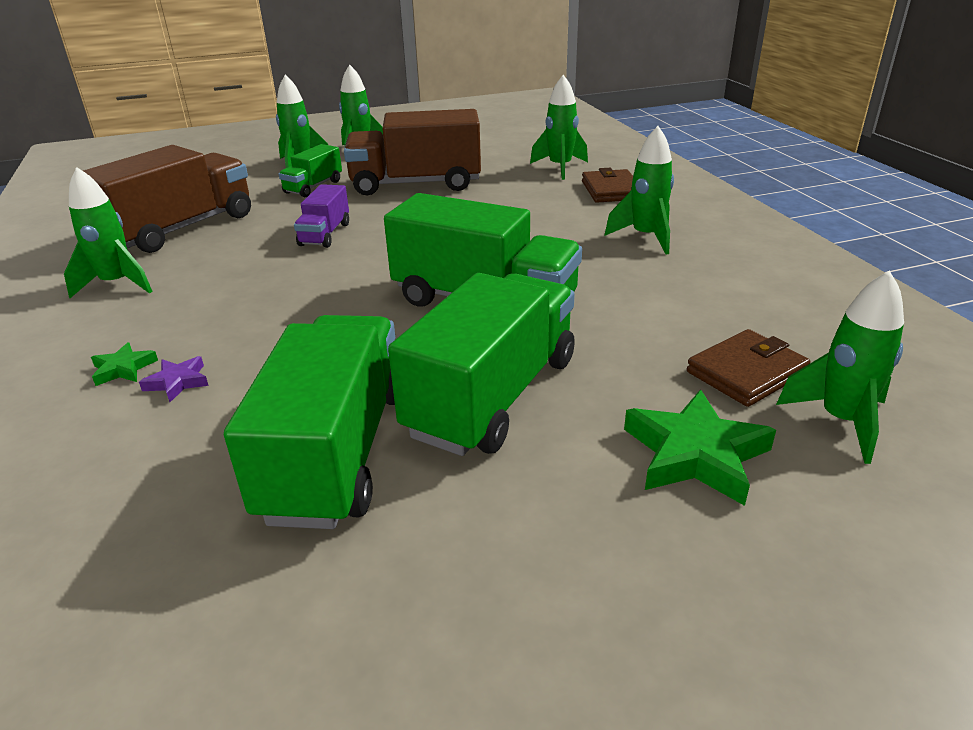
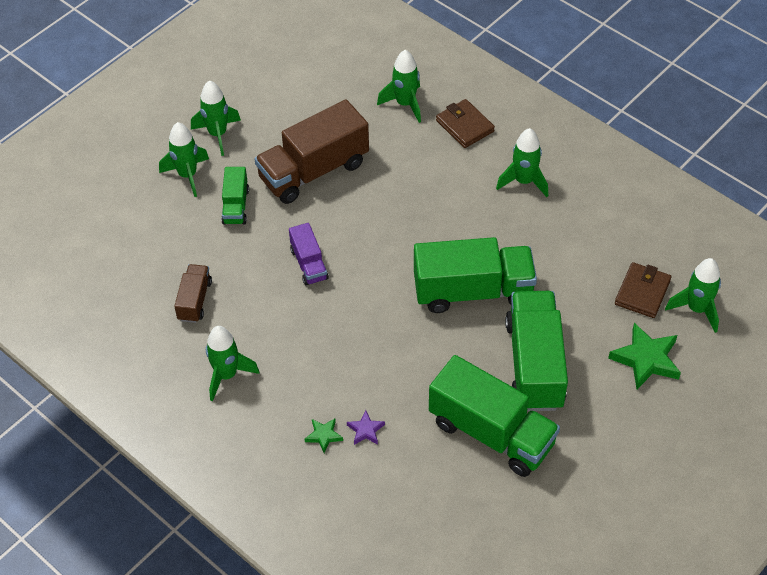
camera: 30 degrees left, 20 degrees up
brown truck [83,145,251,253] -> brown truck [174,264,212,323], size x0.51
green truck [224,315,395,529] -> green truck turned 150 degrees clockwise [429,355,560,477]

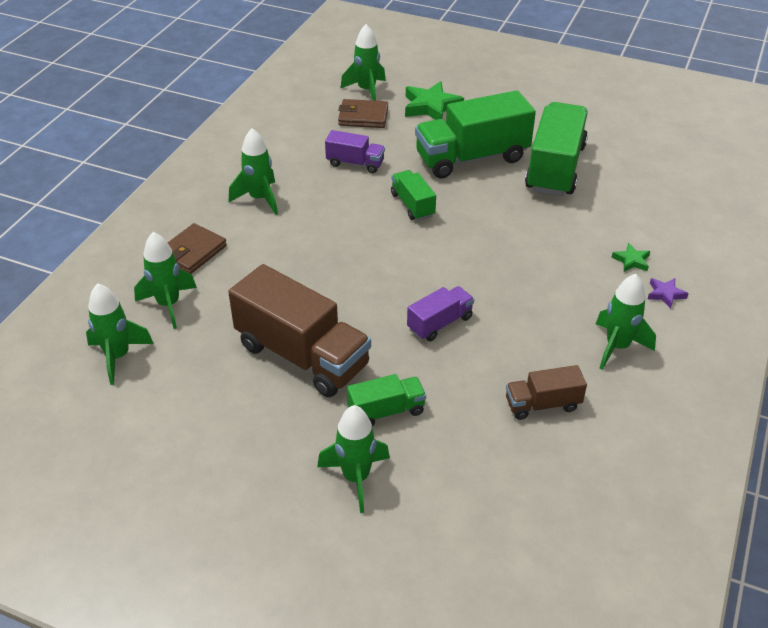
camera: 110 degrees left, 10 degrees down
green rocket [191,80,241,156] -> green rocket moved to [86,283,154,385]
purple star [347,410,385,445] -> purple star moved to [648,278,689,309]
green truck [414,237,537,313] -> green truck [391,170,436,221], size x0.51
none -> purple truck [325,130,385,173]

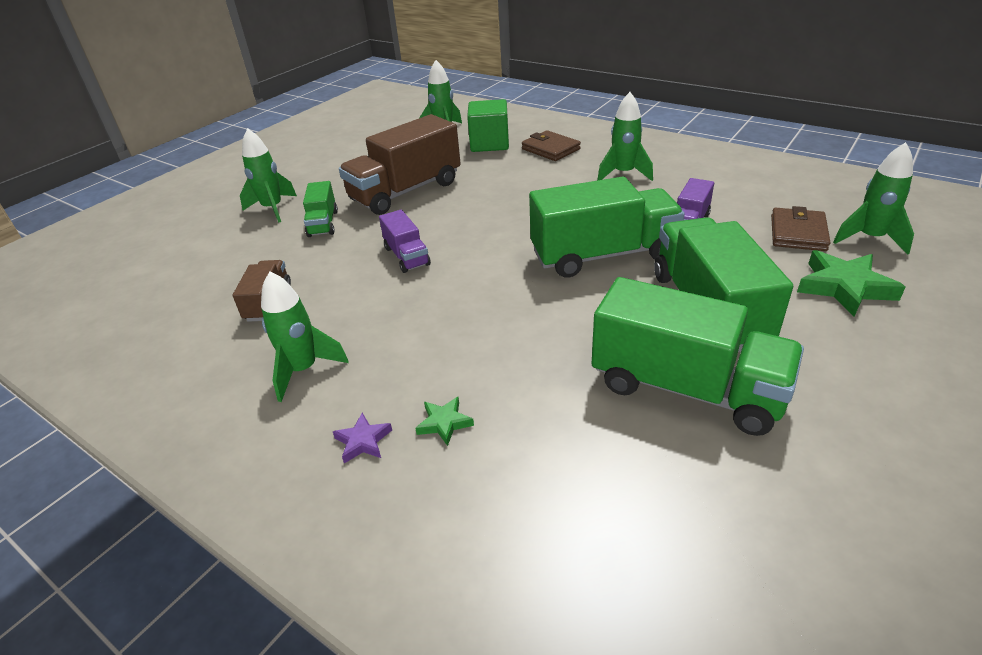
camera: 105 degrees right, 5 degrees down
green rocket [134,232,197,329] -> green cube [467,99,509,152]
green truck [391,170,436,221] -> green truck [529,177,685,278], size x1.98

